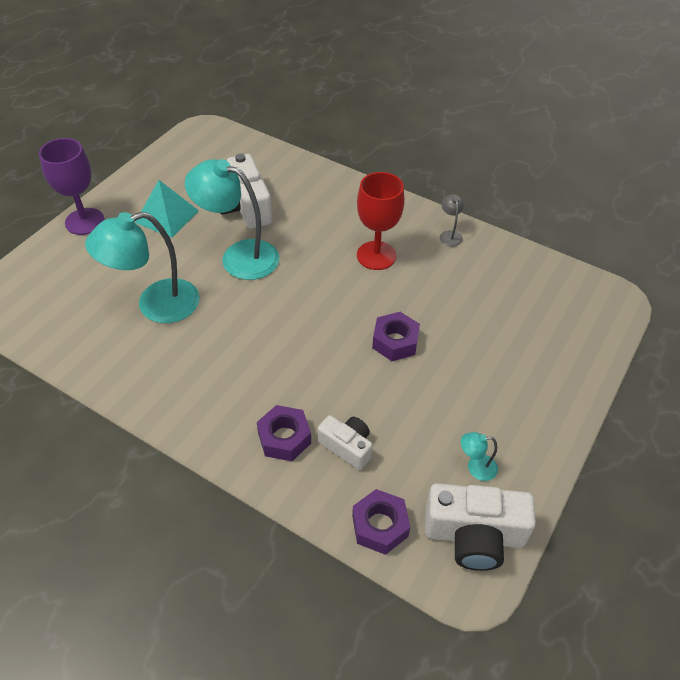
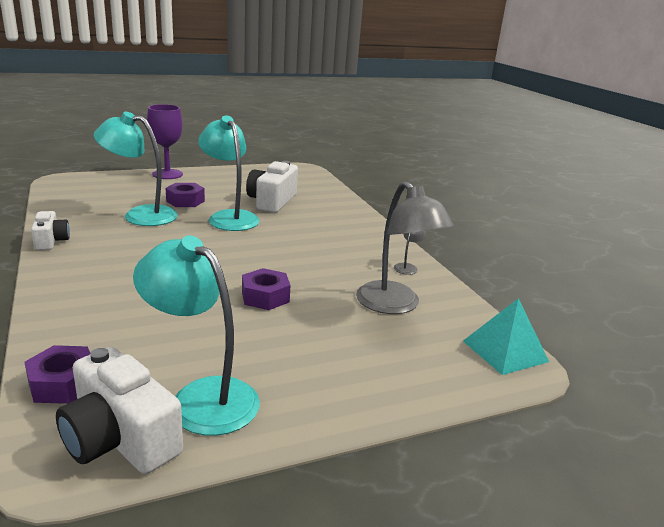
camera: 35 degrees right, 25 degrees down
turquoise pyramid [135,180,199,238] -> turquoise pyramid moved to [463,298,549,375]
purple nut [257,405,311,461] -> purple nut moved to [166,183,205,207]
white camera [318,415,373,470] -> white camera moved to [31,211,70,250]
red goblet [357,172,405,270] -> none
turquoise lamp [461,432,498,481] -> turquoise lamp [133,236,260,436], size x2.37
none -> grey lamp [356,181,454,314]

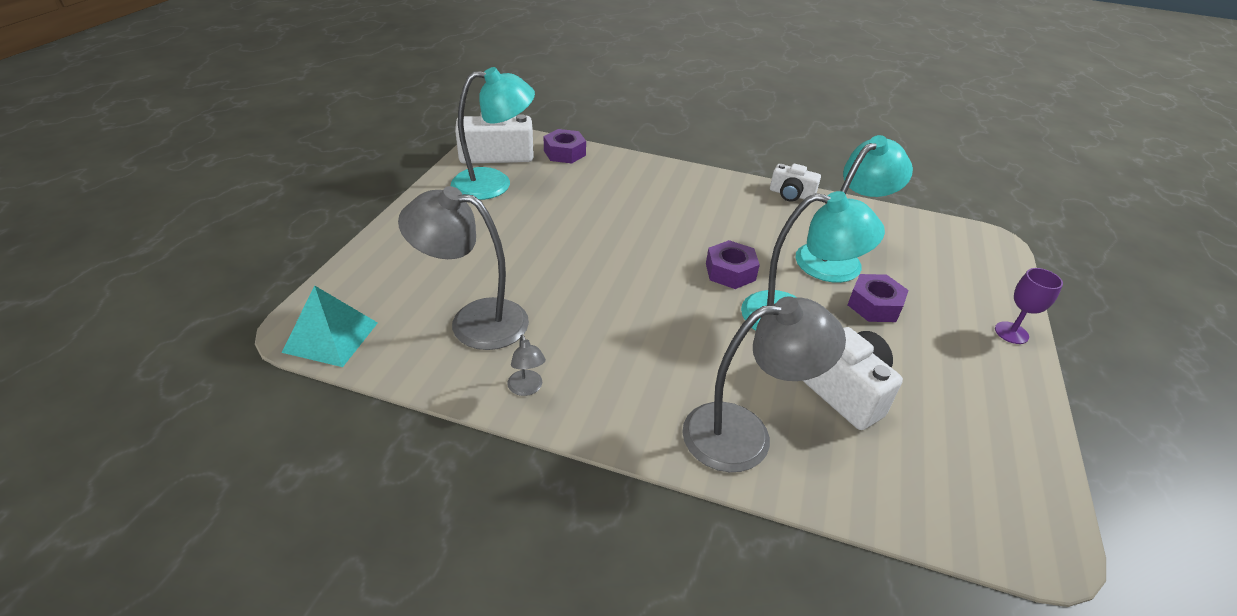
camera: 130 degrees right, 15 degrees up
purple goblet [147,104,183,179] -> purple goblet [995,268,1063,344], size x0.62
purple nut [242,268,290,310] -> purple nut moved to [706,240,760,289]
none -> grey lamp [682,296,846,472]

